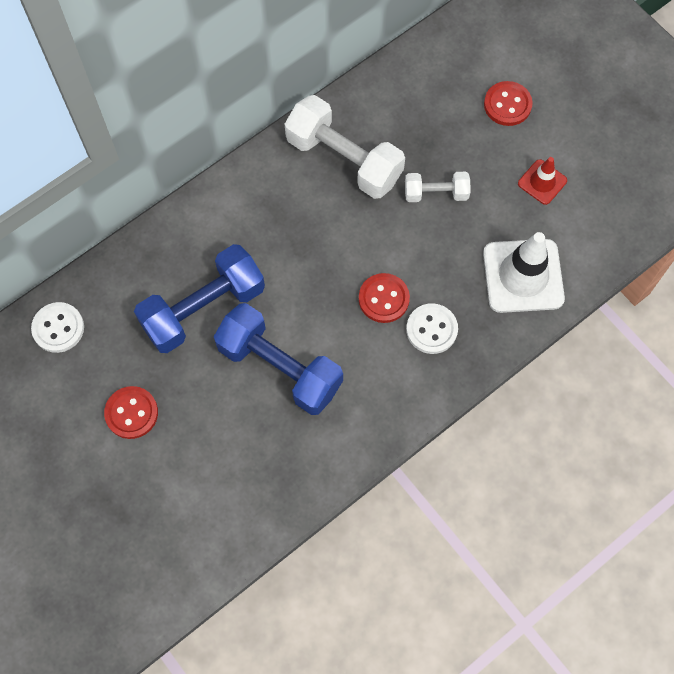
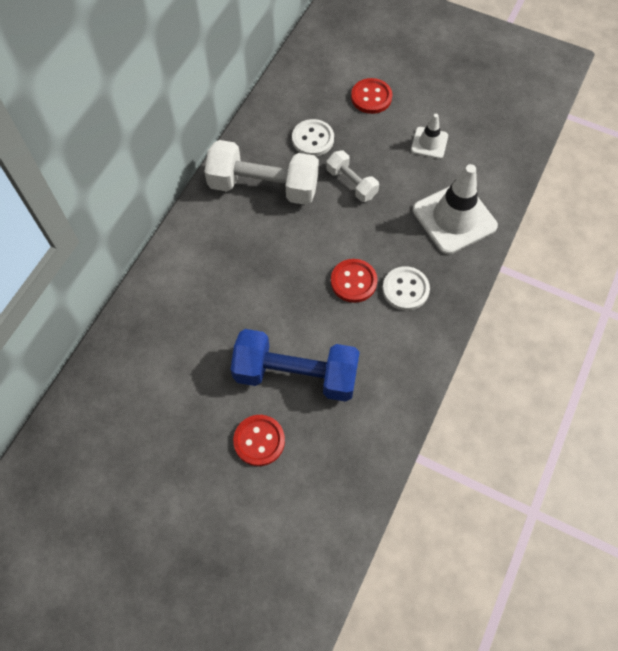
camera: 25 degrees left, 5 degrees down
white button [31,302,84,353] -> white button moved to [292,119,334,156]
red button [104,386,158,439] -> red button moved to [233,415,285,466]
blue dumbbell [134,244,265,353] -> none
white dumbbell [405,172,470,202] -> white dumbbell turned 75 degrees clockwise [326,150,379,202]
red traffic cone [518,157,567,205] -> white traffic cone [411,114,448,159]

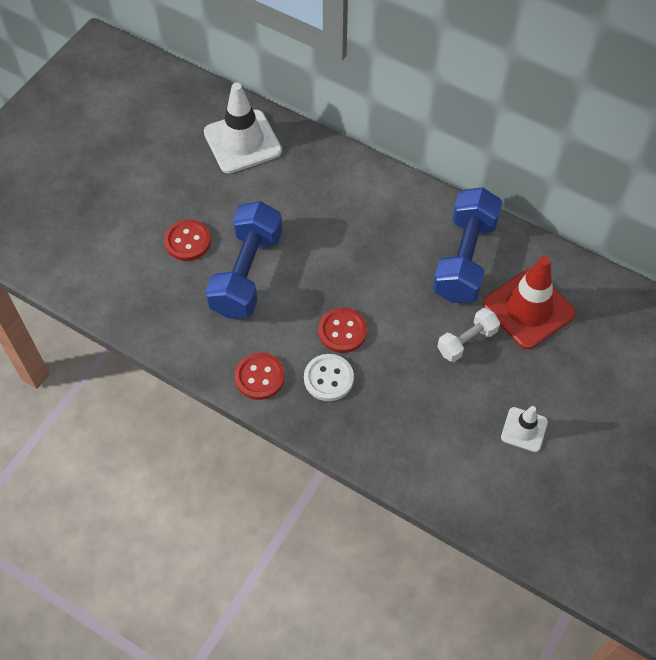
camera: 95 degrees right, 5 degrees down
white dumbbell [204,140,319,205] -> blue dumbbell [433,187,502,303]
white button [292,119,334,156] -> red traffic cone [483,256,576,349]
red button [351,78,392,114] -> red button moved to [235,353,285,400]
white traffic cone [413,164,498,254] -> white traffic cone moved to [204,83,282,174]

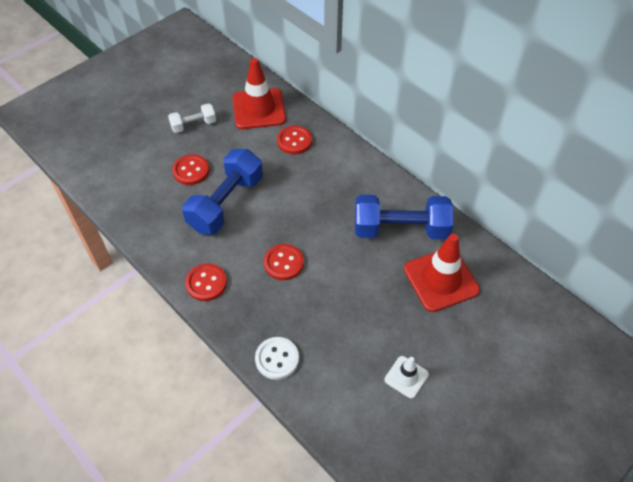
camera: 15 degrees right, 5 degrees down
white traffic cone [204,83,282,174] -> red traffic cone [232,58,286,129]
white button [304,354,354,401] -> white button moved to [255,337,299,380]
blue dumbbell [433,187,502,303] -> blue dumbbell turned 60 degrees clockwise [355,195,454,239]
white dumbbell [437,308,500,362] -> white dumbbell moved to [168,103,216,133]
none -> red button [277,126,312,154]

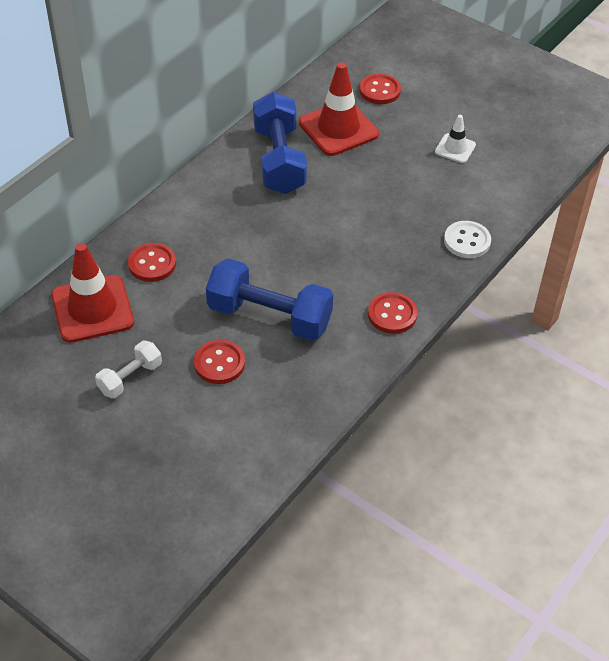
camera: 100 degrees left, 5 degrees down
white dumbbell [168,103,216,133] -> white dumbbell turned 75 degrees clockwise [95,341,162,398]
red button [264,244,304,280] -> red button moved to [359,74,401,104]

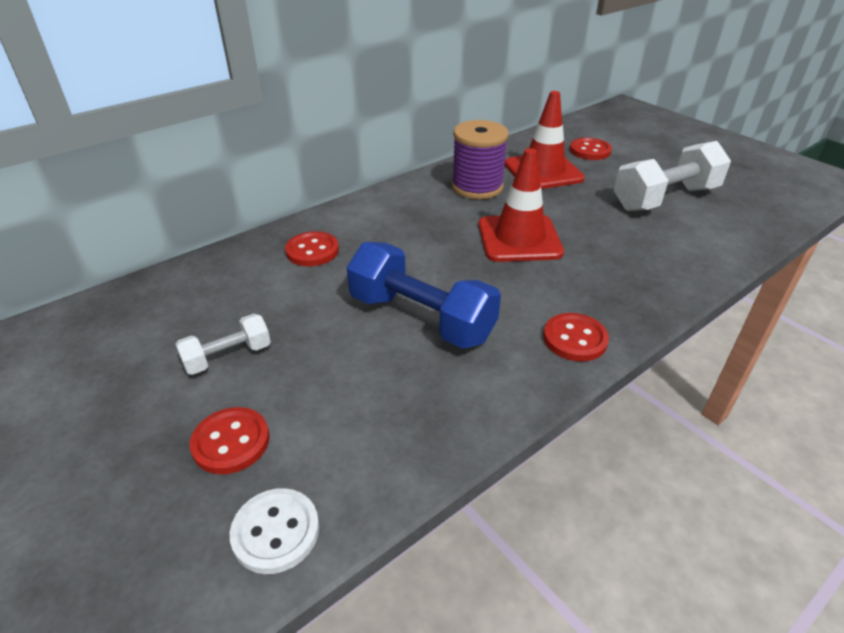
camera: 15 degrees right, 10 degrees down
red traffic cone [51,243,134,343] -> red traffic cone moved to [478,148,564,262]
red button [194,340,245,384] -> red button moved to [190,407,270,474]
blue dumbbell [253,92,307,194] -> purple spool [451,120,509,199]
white traffic cone [435,115,476,163] -> white dumbbell [614,141,731,211]
white button [444,221,491,258] -> white button moved to [230,488,319,574]

